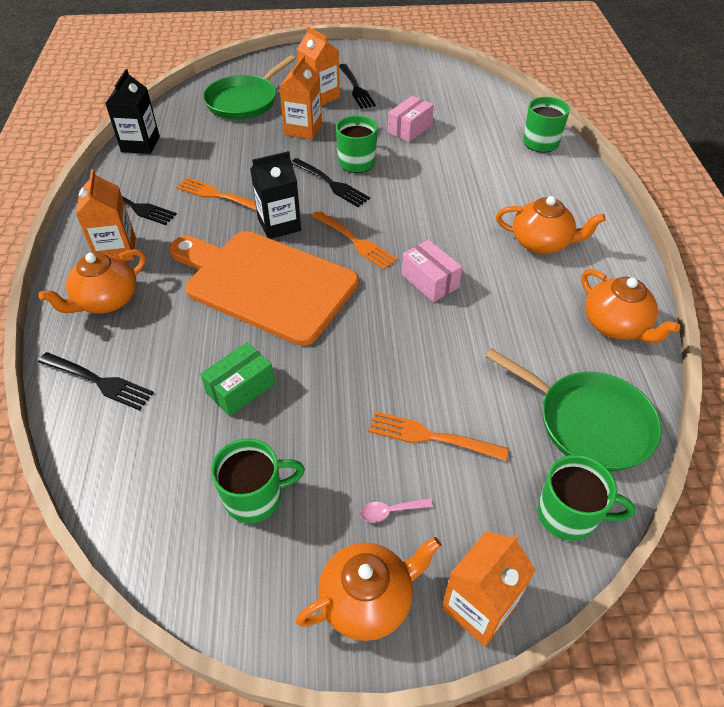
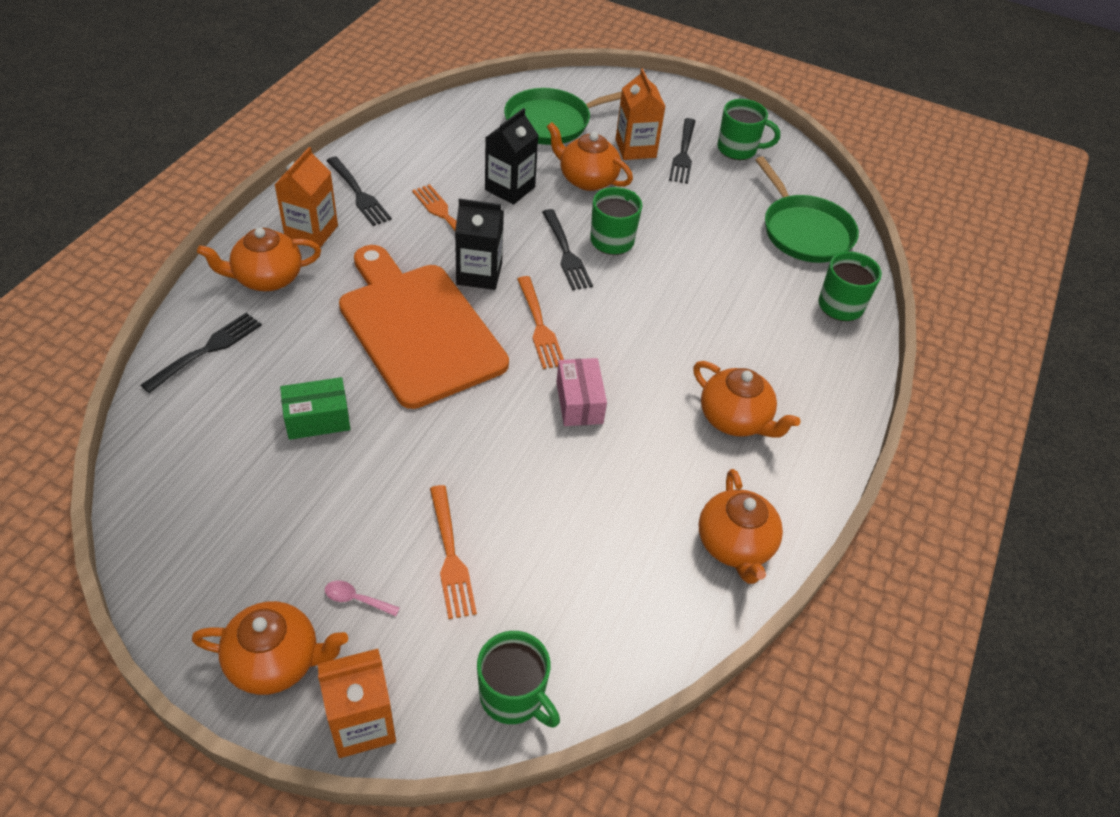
camera: 25 degrees right, 0 degrees up
black fork [38,352,154,411] -> black fork turned 105 degrees counterclockwise [141,312,262,393]
black carton [105,69,160,154] -> black carton moved to [485,108,538,205]
green mug [211,438,305,523] -> green mug moved to [717,99,780,160]
orange carton [279,55,322,140] -> orange teapot [547,122,633,191]
orange fork [369,411,509,461] -> orange fork turned 150 degrees counterclockwise [430,485,477,619]
pink box [388,96,434,142] -> none
green pan [486,348,662,471] -> green pan moved to [755,156,859,263]

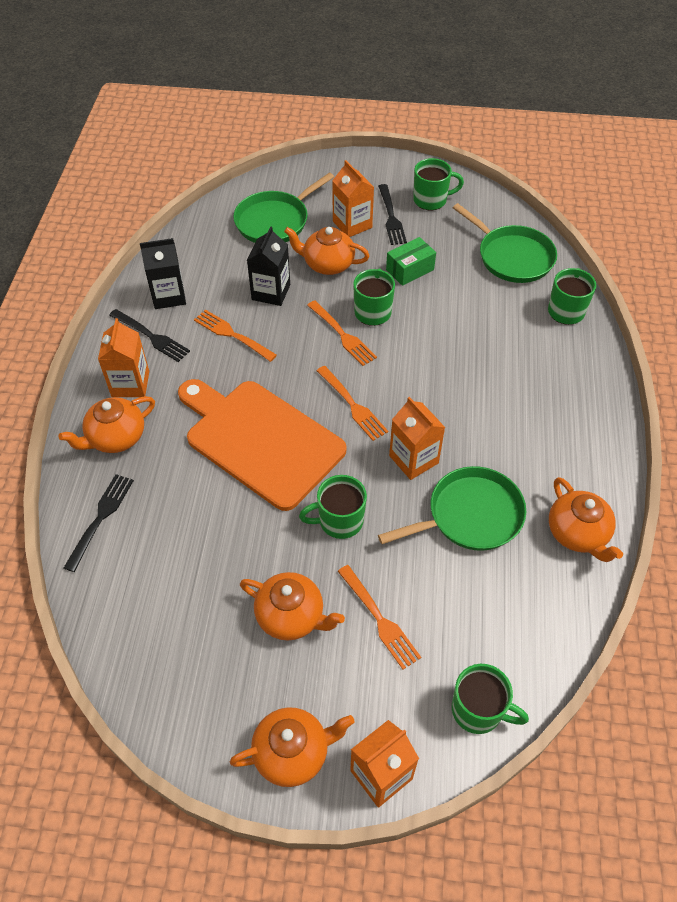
camera: 15 degrees left, 5 degrees up
green box [280,377,350,440] -> green box moved to [386,237,436,286]
pink spoon [325,581,400,616] -> none
black carton [455,198,504,290] -> black carton moved to [140,238,186,309]
black fork [542,209,593,290] -> orange fork [307,300,377,366]
pink box [557,358,607,426] -> orange carton [389,397,445,480]
orange teapot [693,361,800,438] -> orange teapot moved to [240,572,345,641]
none -> green mug [299,475,367,539]
none -> green pan [378,466,526,551]

